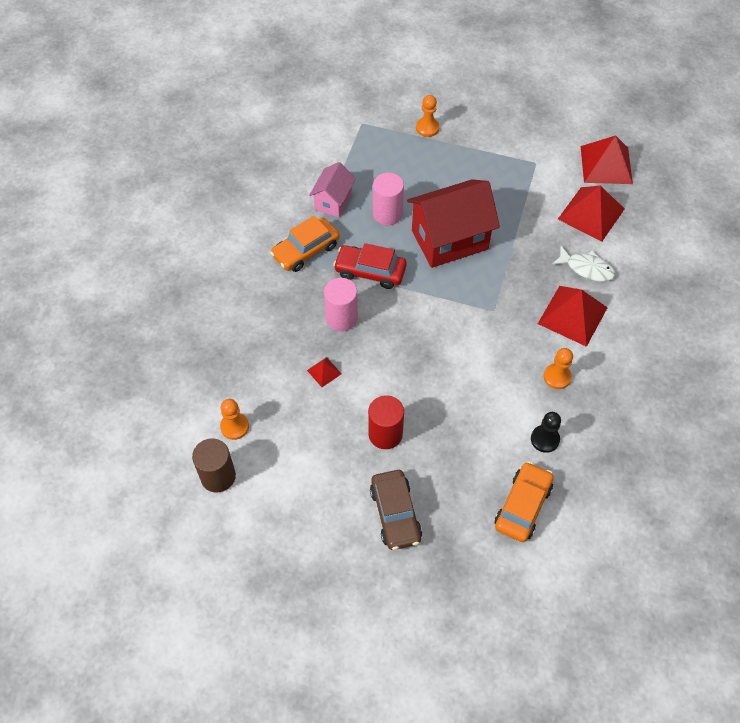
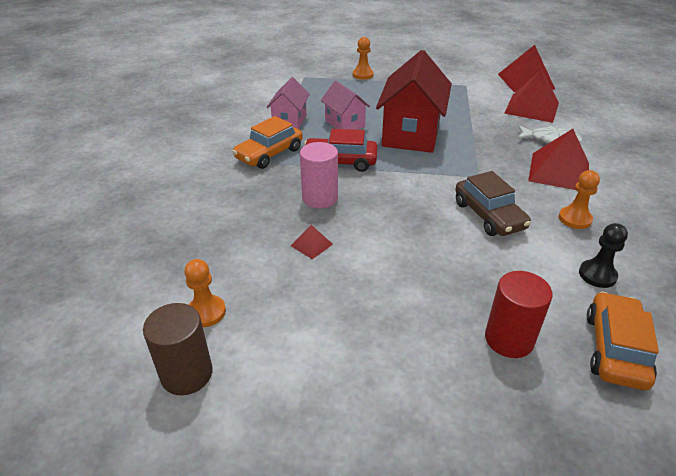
camera: 10 degrees left, 20 degrees down
red cylinder [368,395,404,449] -> red cylinder moved to [485,271,553,358]
brown car [370,470,422,550] -> brown car moved to [455,171,531,236]
pink cylinder [373,173,404,225] -> pink house [321,81,370,130]
red house [407,179,500,268] -> red house turned 45 degrees counterclockwise [376,50,452,153]

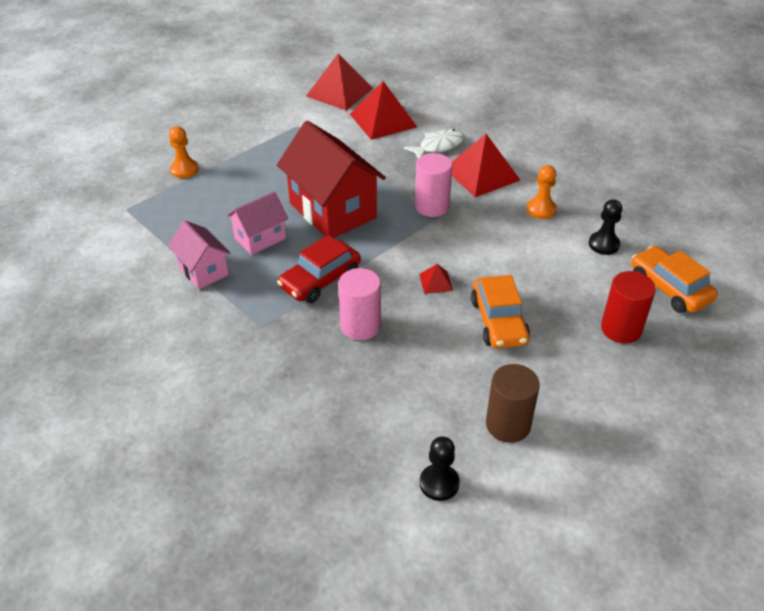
camera: 50 degrees left, 5 degrees up
brown cylinder [143,303,213,395] -> brown cylinder moved to [486,364,540,443]
orange pawn [184,259,226,327] -> black pawn [420,436,460,501]
orange car [232,116,303,169] -> orange car moved to [471,275,530,349]
red pyramid [291,225,333,259] -> red pyramid moved to [419,264,453,294]
pink house [321,81,370,130] -> pink house turned 45 degrees counterclockwise [226,191,288,255]
brown car [455,171,531,236] -> none
none -> pink cylinder [415,153,452,217]

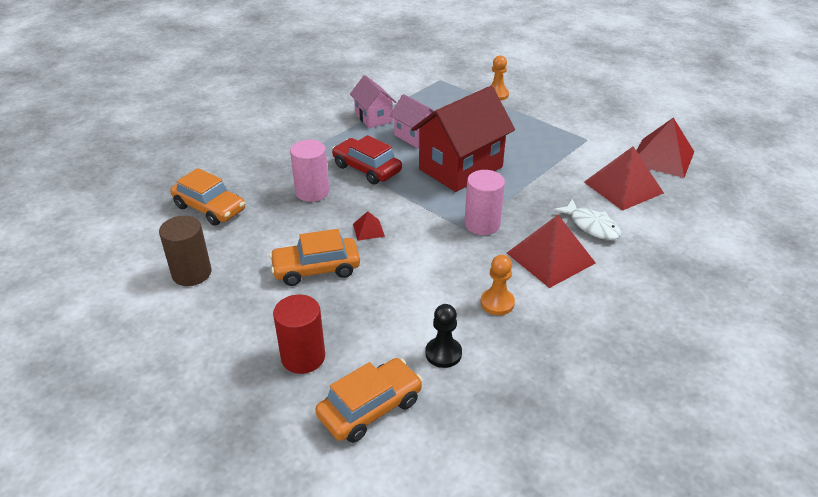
camera: 85 degrees right, 5 degrees down
pink house [168,220,230,289] -> pink house turned 75 degrees counterclockwise [350,75,396,128]
black pawn [420,436,460,501] -> none
none -> orange car [170,168,245,226]

